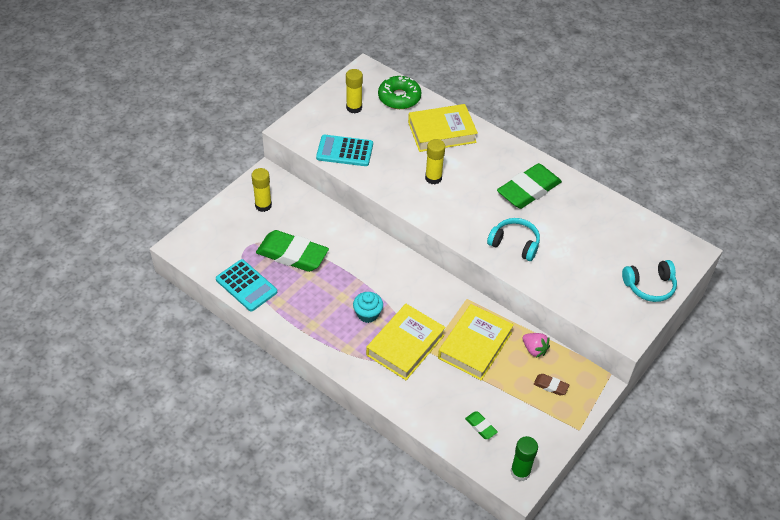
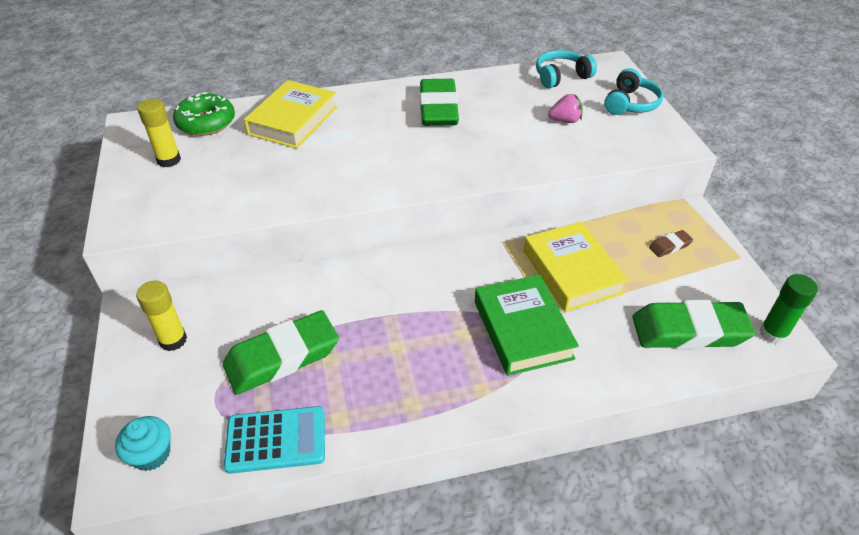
camera: 50 degrees left, 5 degrees down
turquoise calculator [316,135,373,166] -> none
turquoise cupcake [353,292,383,323] -> turquoise cupcake moved to [115,416,171,471]
yellow book [366,304,446,380] -> green book [475,275,579,376]
yellow glue stick [425,139,445,184] -> none
green eraser [465,411,498,439] -> green eraser [632,300,755,349], size x2.29
turquoise headphones [487,218,540,261] -> turquoise headphones moved to [536,50,597,88]
pink strawberry [523,333,550,358] -> pink strawberry moved to [548,94,583,123]

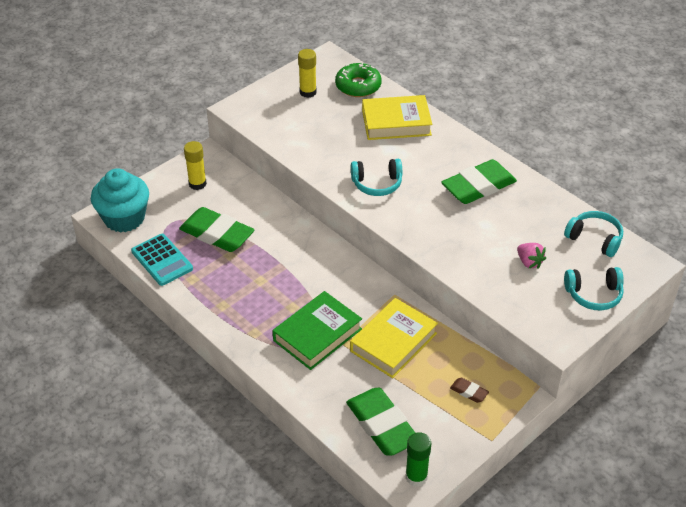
camera: 60 degrees right, 0 degrees up
turquoise cupcake [115,416,171,471] -> turquoise cupcake [91,168,149,233], size x1.88
none -> turquoise headphones [351,159,402,196]

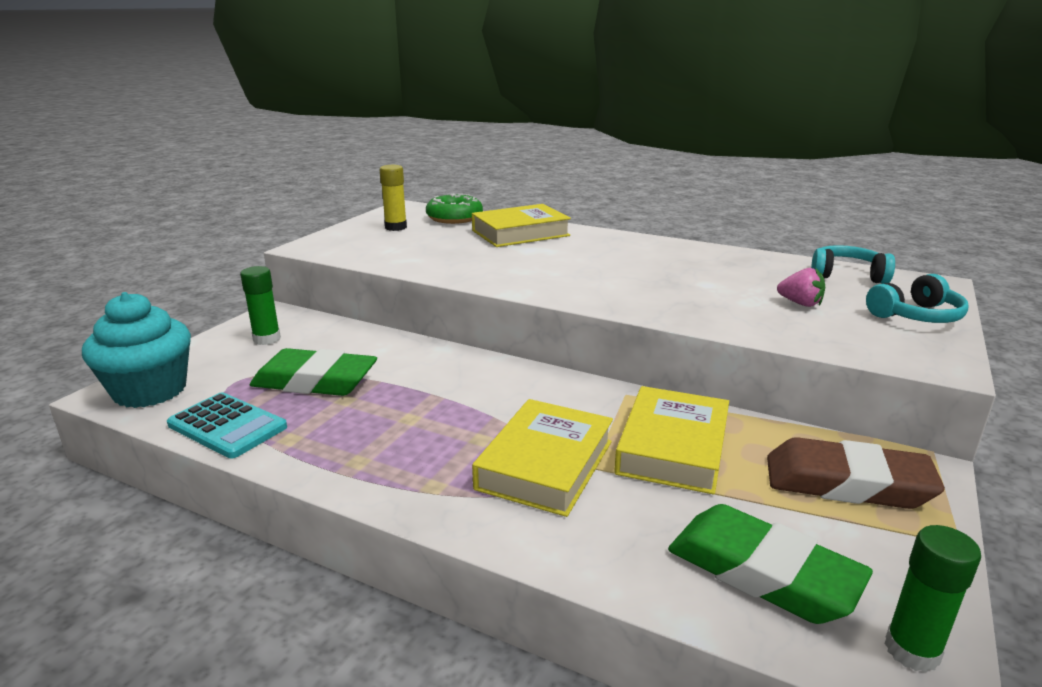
camera: 20 degrees left, 20 degrees down
yellow glue stick [184,141,207,190] -> green glue stick [240,266,281,345]
green book [273,291,362,370] -> yellow book [472,399,613,517]
turquoise headphones [351,159,402,196] -> none
green eraser [441,159,517,204] -> none
brown eraser [450,378,489,403] -> brown eraser [767,437,945,509], size x2.29

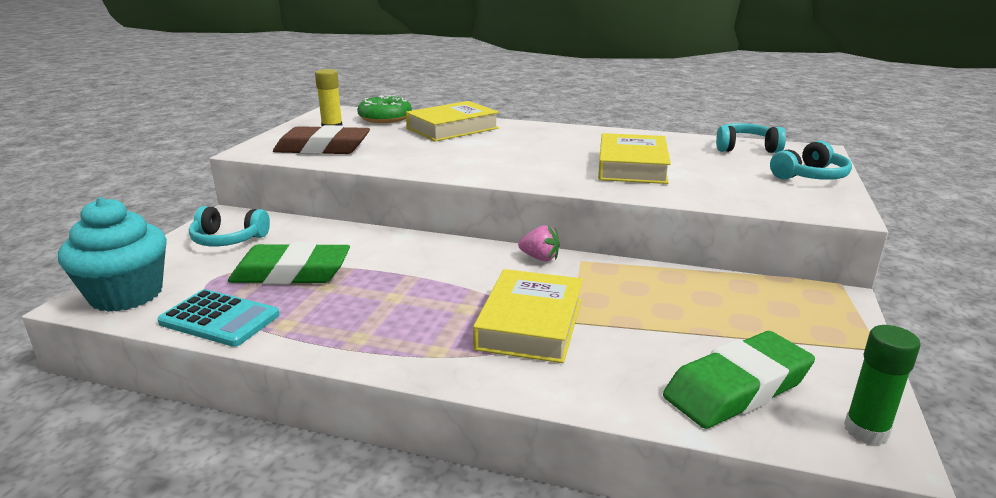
camera: 10 degrees left, 0 degrees up
green glue stick [240,266,281,345] -> turquoise headphones [189,206,270,246]
yellow book [614,386,729,495] -> yellow book moved to [598,133,671,184]
green eraser [668,504,873,624] -> green eraser turned 60 degrees counterclockwise [663,331,815,429]
brown eraser [767,437,945,509] -> brown eraser moved to [273,125,370,154]
pink strawberry [777,267,825,307] -> pink strawberry moved to [518,225,560,261]

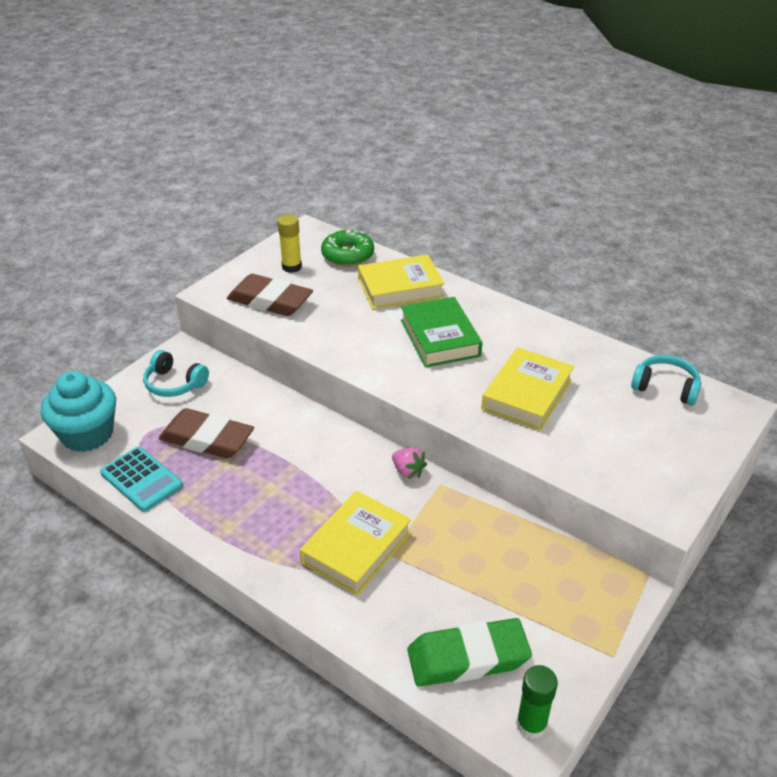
camera: 20 degrees right, 15 degrees up
green eraser [228,242,350,285] -> brown eraser [159,408,254,459]
turquoise headphones [770,141,852,180] -> none
none -> green book [401,297,482,367]

